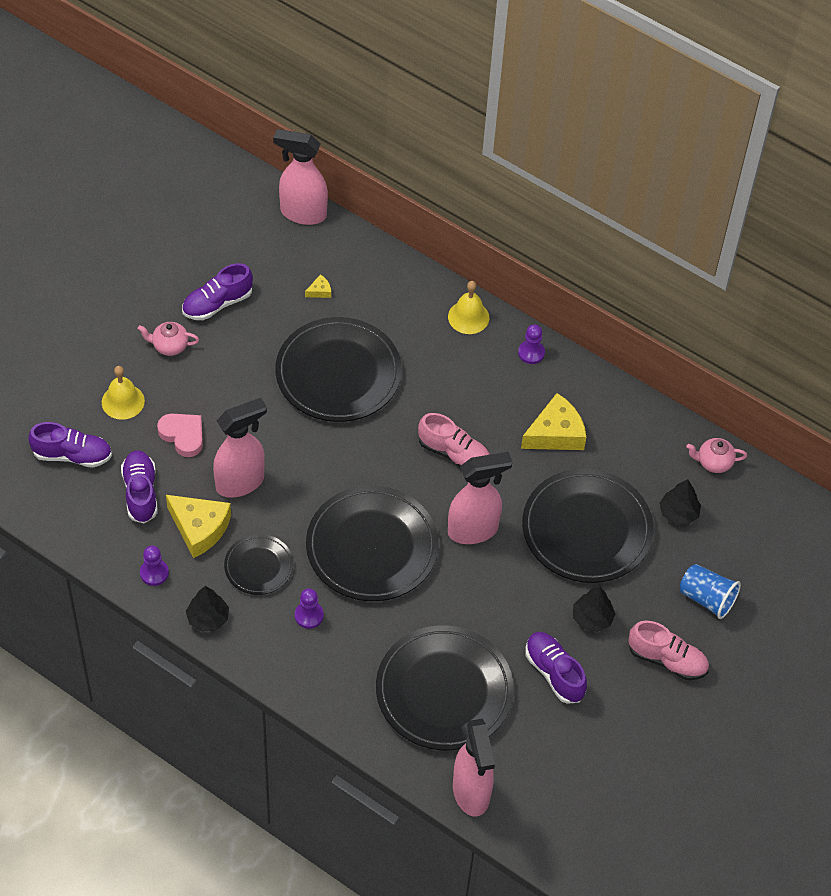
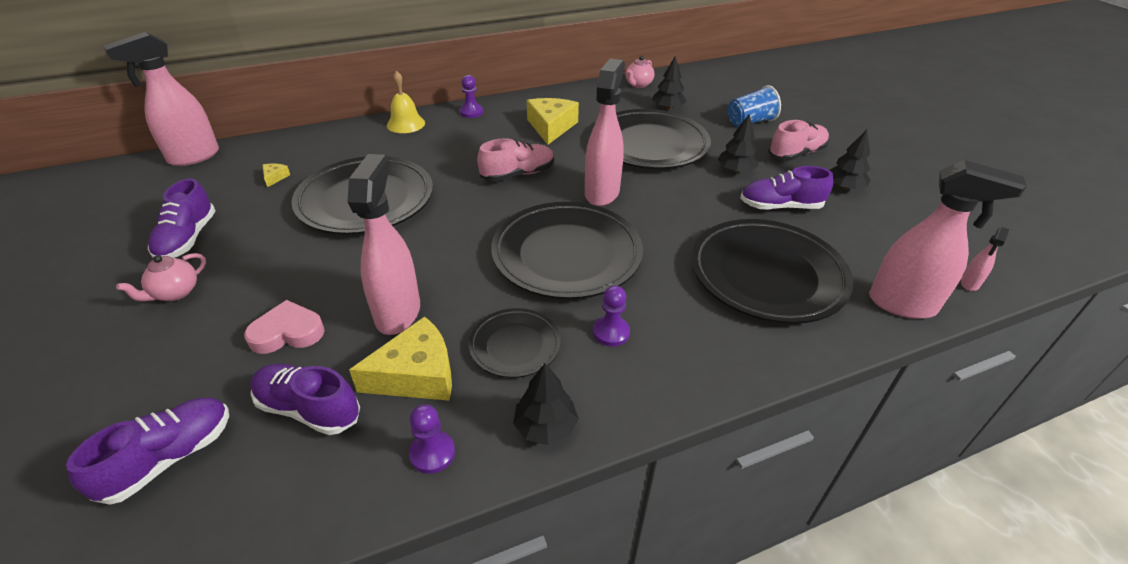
camera: 55 degrees left, 15 degrees down
yellow bell [102,366,145,420] -> none
none -> black tree [830,130,870,190]
none -> pink spray bottle [961,227,1009,291]

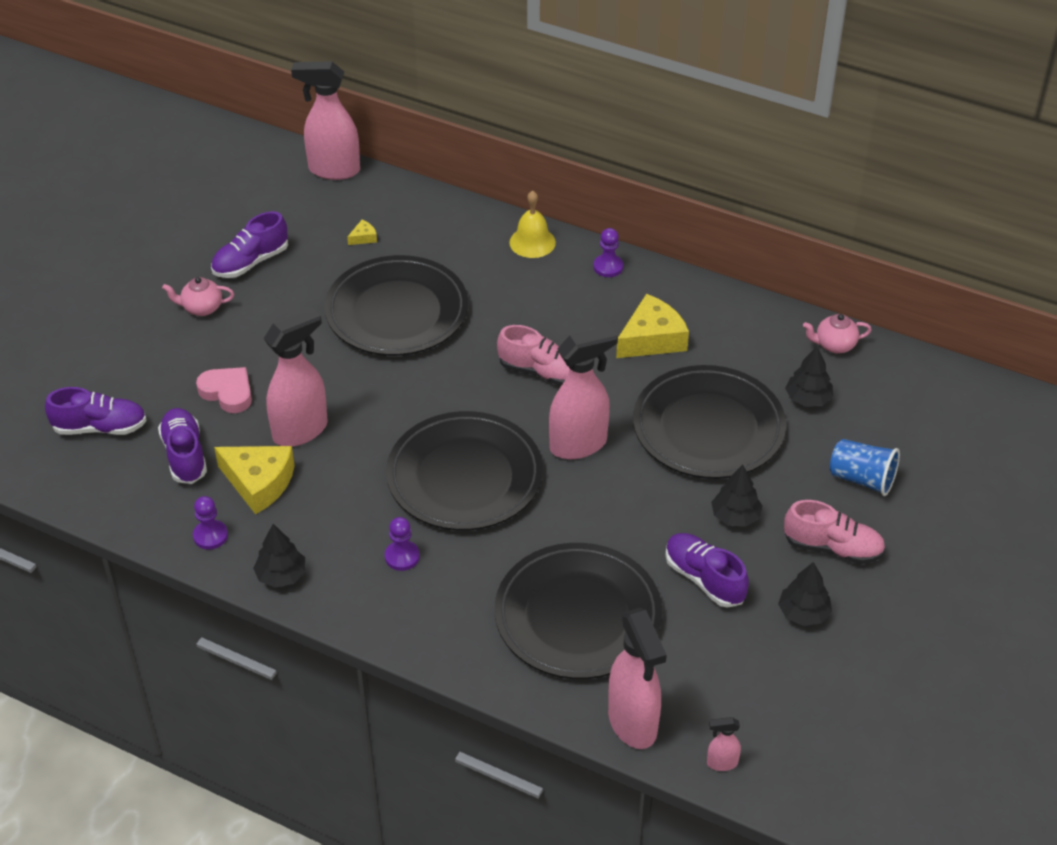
camera: 50 degrees right, 5 degrees up
black plate [469,308,561,378] -> none

